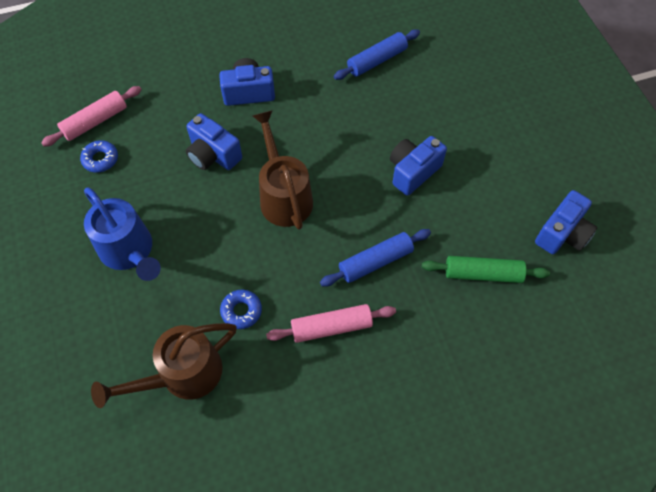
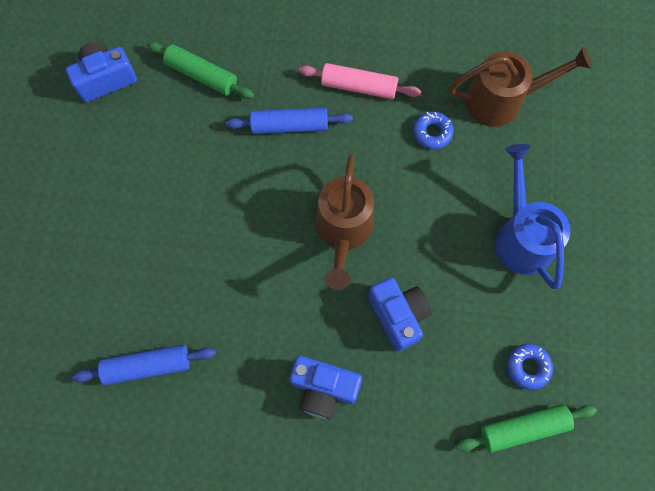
camera: 155 degrees left, 10 degrees up
pink rolling pin [41,86,142,147] -> green rolling pin [456,404,597,453]
blue camera [390,136,447,196] -> none

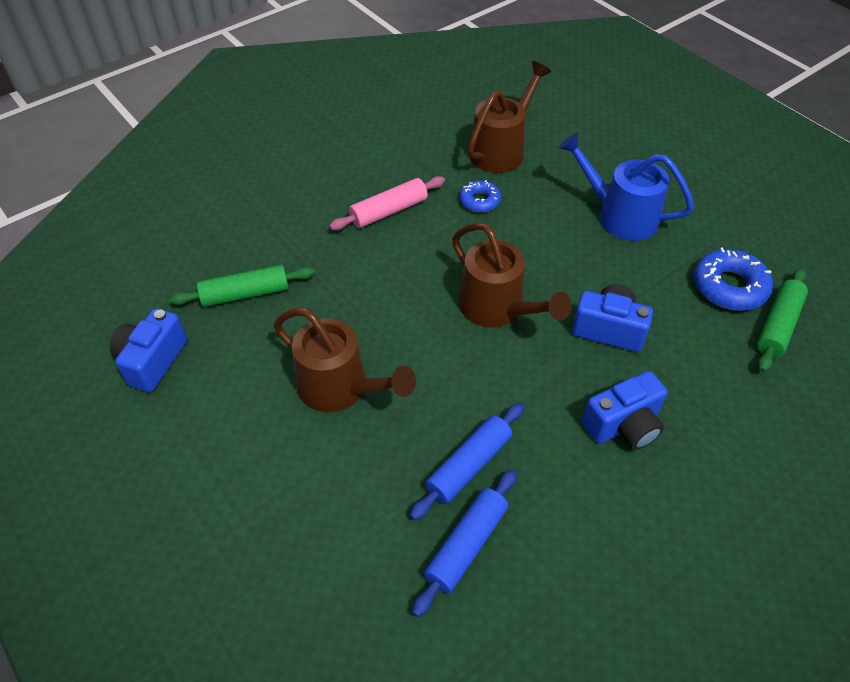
camera: 45 degrees left, 20 degrees down
blue rolling pin [225,108,353,134] -> blue rolling pin moved to [410,403,524,520]
blue donut [507,344,553,390] -> blue donut [694,247,773,311], size x1.65
none -> brown watering can [274,308,416,412]

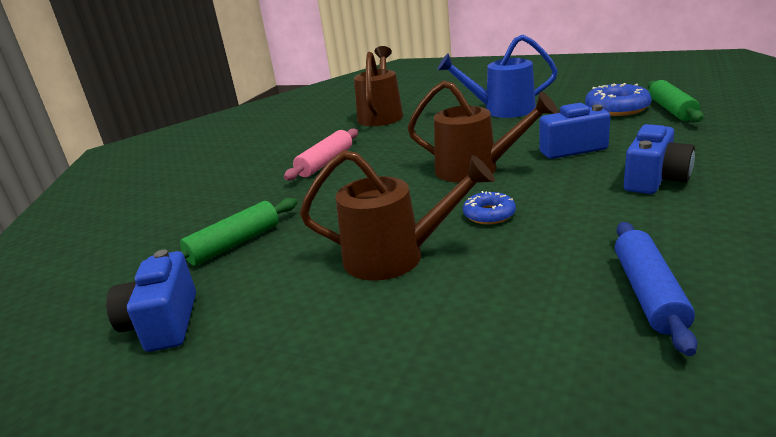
camera: 25 degrees left, 25 degrees down
blue rolling pin [410,403,524,520] -> none
blue donut [460,180,501,212] -> blue donut moved to [463,191,516,224]

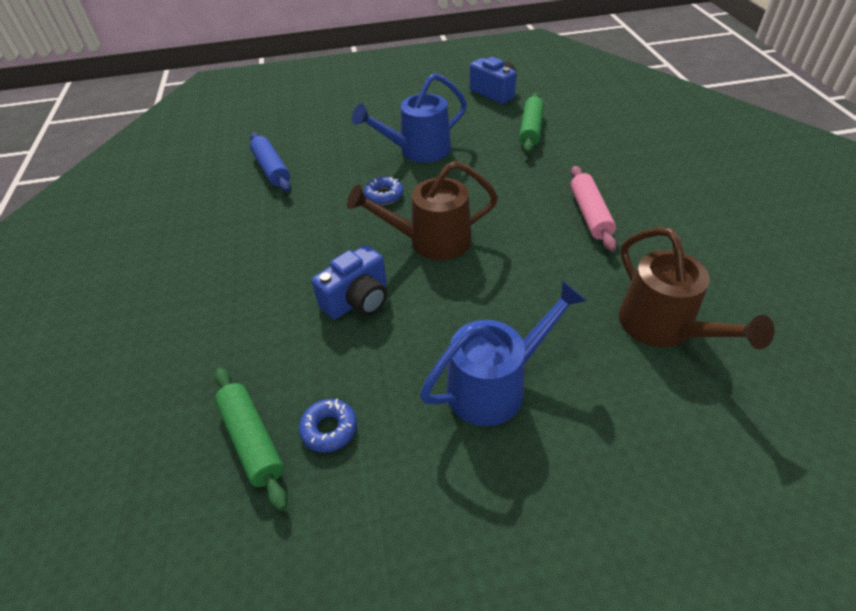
camera: 145 degrees right, 20 degrees up
brown watering can [300,150,495,281] -> blue watering can [352,73,467,162]
blue donut [585,83,652,116] -> blue donut [299,399,357,453], size x0.60
blue camera [624,124,695,194] -> none

